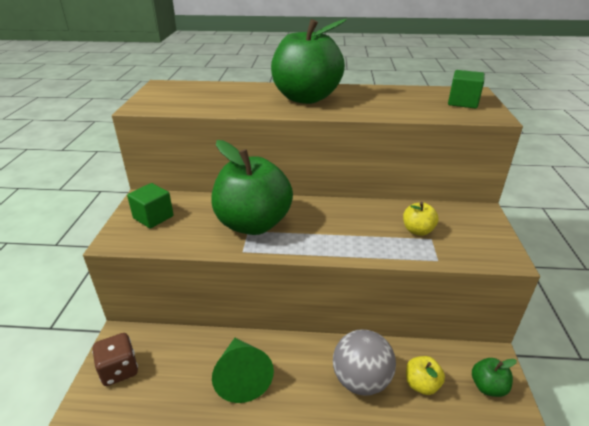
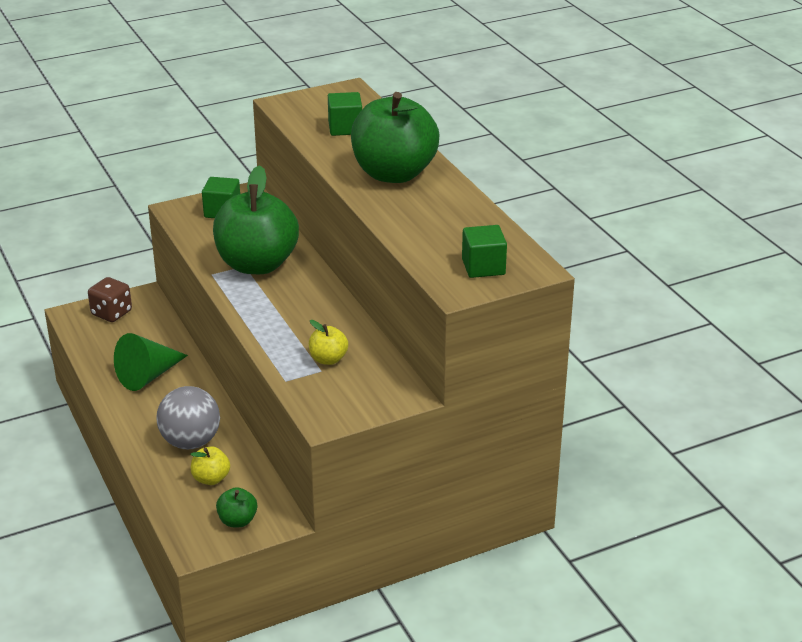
camera: 60 degrees right, 0 degrees up
none -> green cube [328,92,362,136]

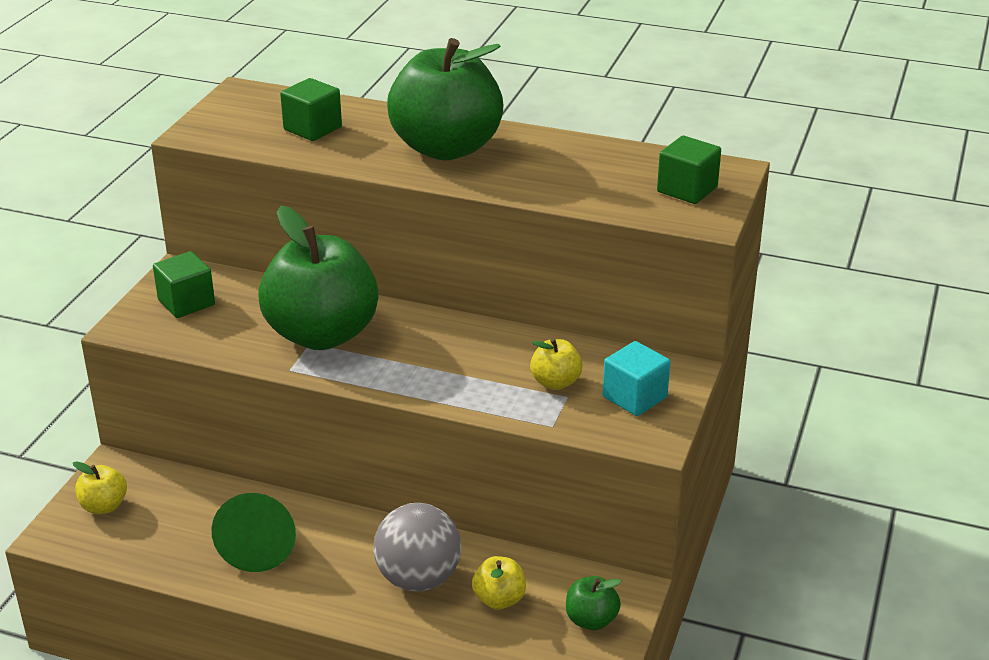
camera: 45 degrees left, 0 degrees up
brown dice [88,277,132,322] -> yellow apple [73,461,127,514]
none -> turquoise cube [603,341,670,416]

